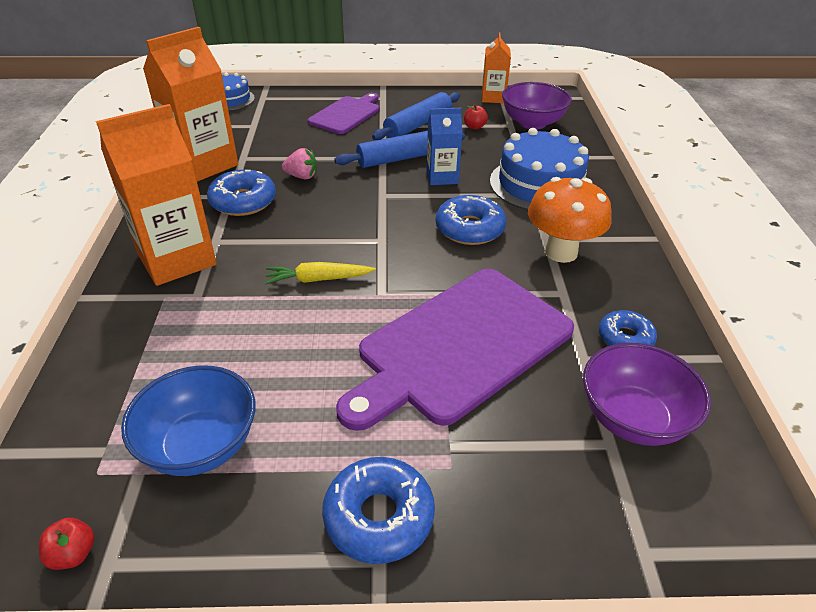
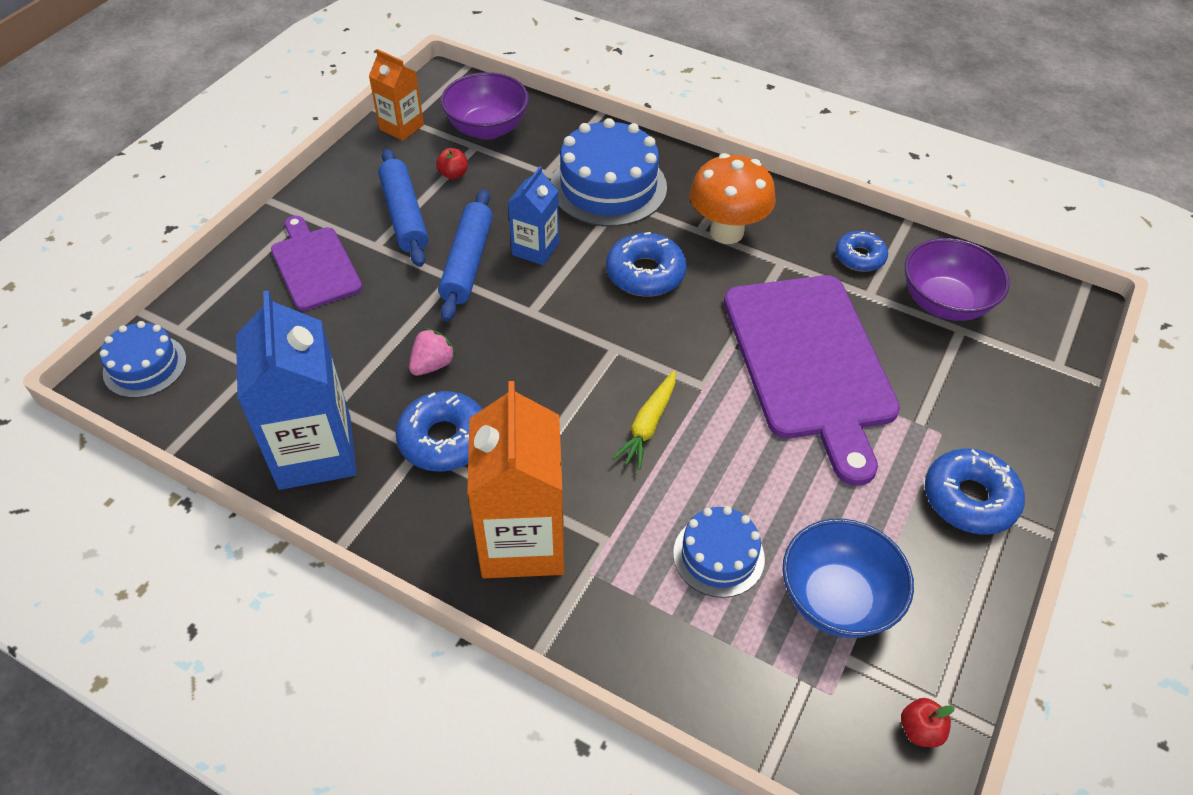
camera: 60 degrees left, 10 degrees up
orange carton [143,27,238,182] -> blue carton [236,290,357,490]
none -> blue cake [673,506,765,598]

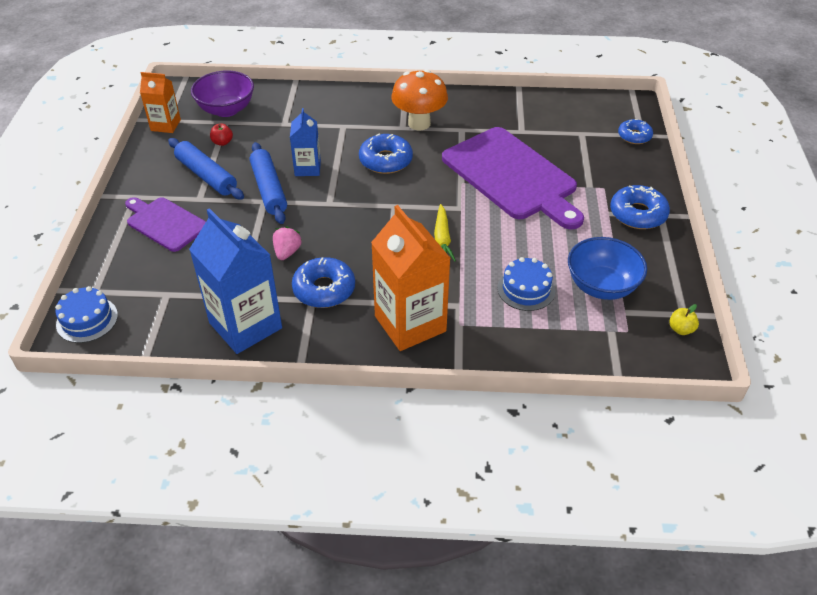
camera: 25 degrees left, 5 degrees down
blue cake [551,118,667,227] -> none
blue donut [835,231,888,272] -> blue donut moved to [618,119,653,144]
red apple [901,698,955,747] -> yellow apple [669,304,699,335]
purple bowl [905,238,1010,321] -> none

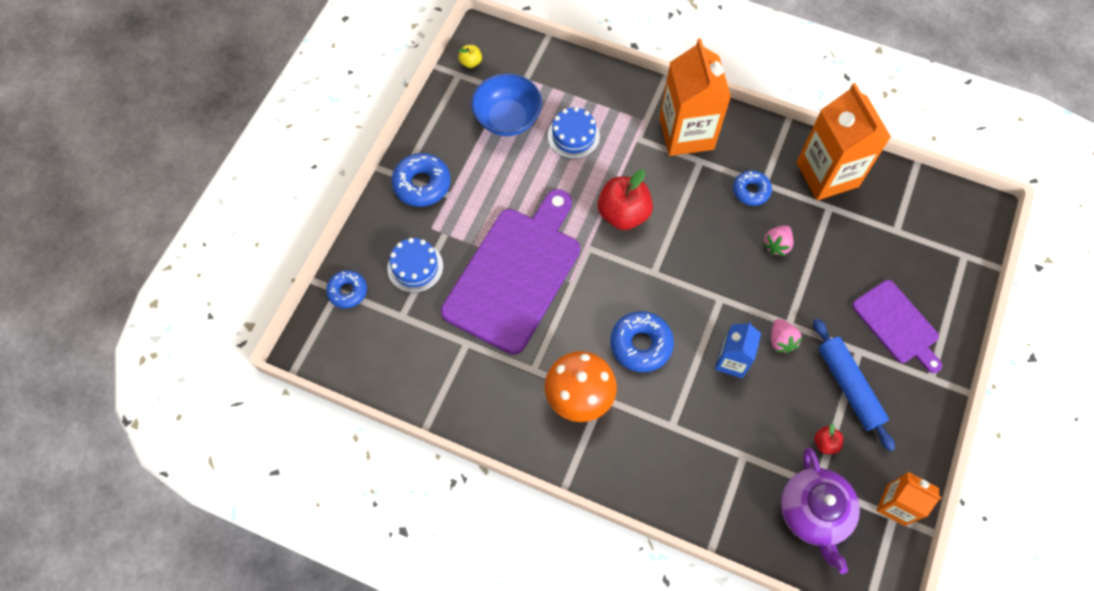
camera: 160 degrees left, 20 degrees up
blue cake [55,286,118,343] -> blue cake moved to [388,238,443,293]
blue carton [189,208,282,354] -> orange carton [796,83,891,200]
purple bowl [191,71,254,117] -> purple teapot [781,447,860,574]
blue rolling pin [250,142,287,224] -> pink strawberry [771,319,803,353]
blue donut [292,257,355,308] -> blue donut [733,170,772,206], size x0.66
yellow carrot [434,204,456,261] -> red apple [598,169,653,230]
purple cutting board [442,127,584,229] -> purple cutting board turned 45 degrees clockwise [441,189,580,355]

